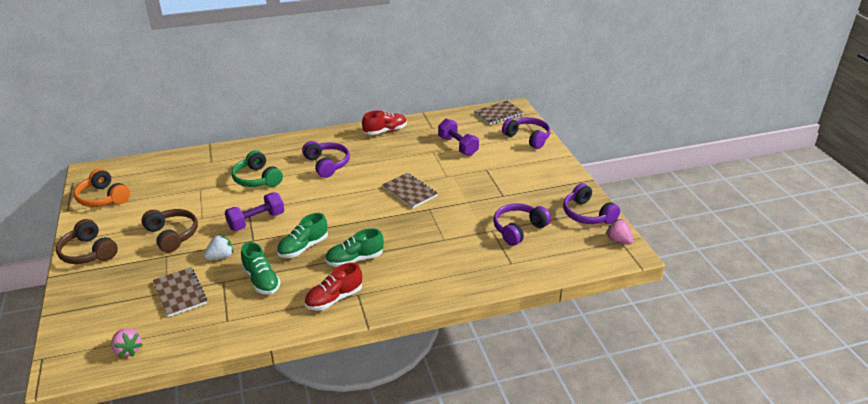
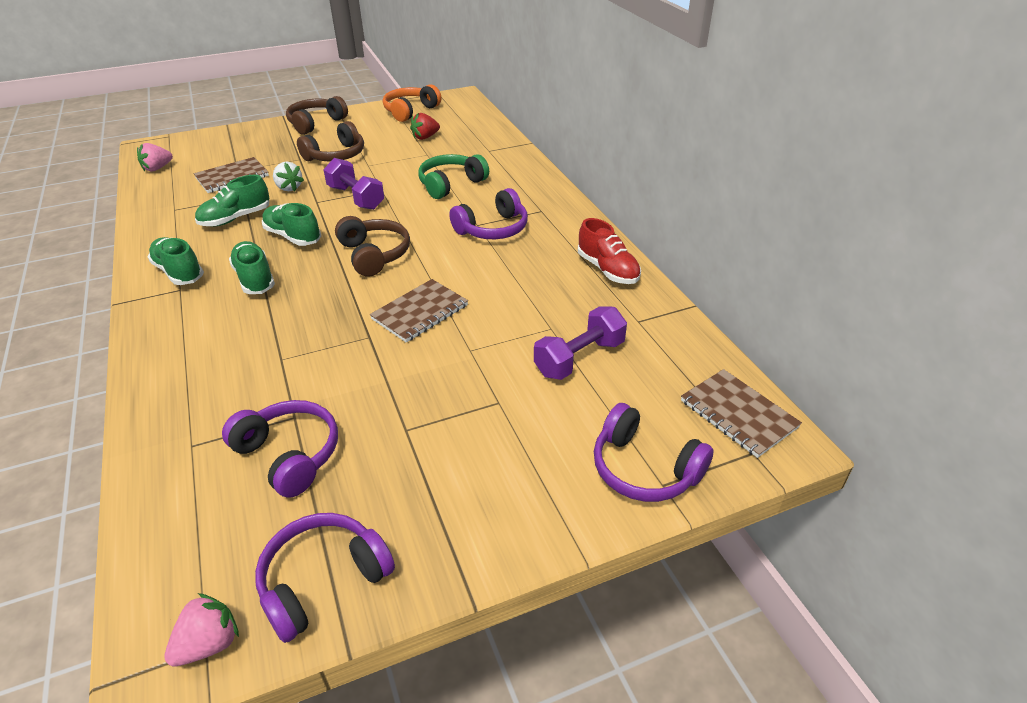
camera: 85 degrees right, 5 degrees up
red shoe [304,262,362,311] -> green shoe [148,237,204,285]
purple headphones [502,117,550,149] -> purple headphones turned 90 degrees clockwise [594,403,714,502]
none -> brown headphones [335,216,410,277]
none -> red strawberry [410,113,440,140]

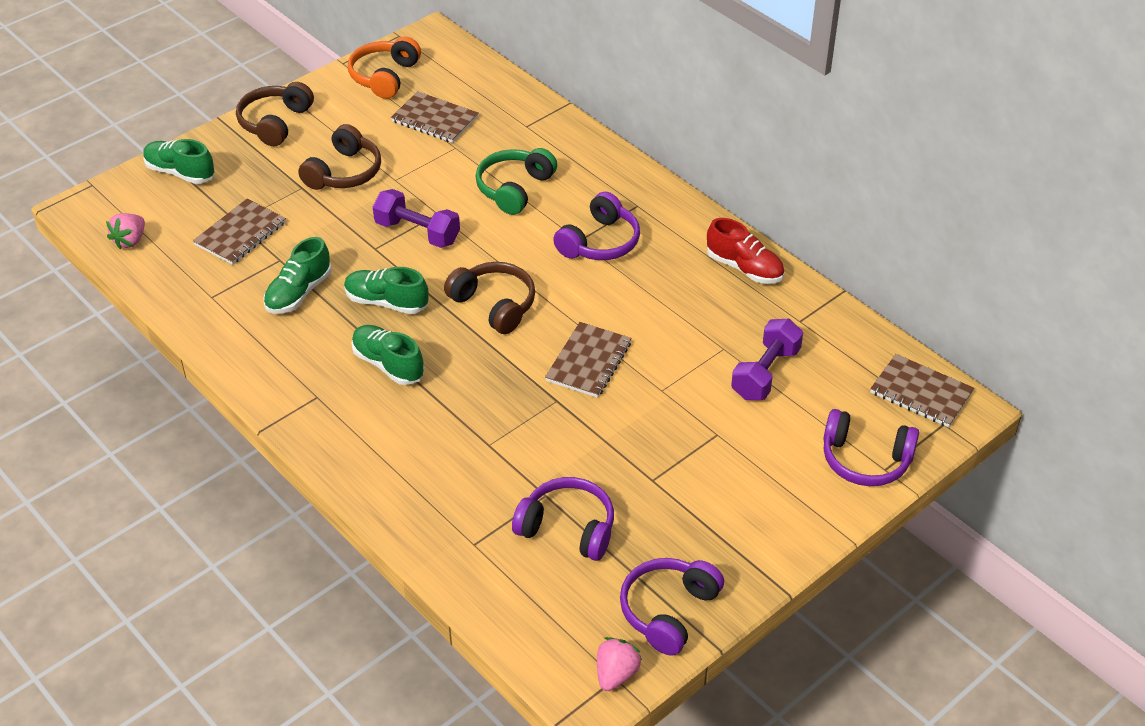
camera: 20 degrees left, 5 degrees up
green shoe [148,237,204,285] -> green shoe moved to [143,139,215,184]
white strawberry [273,162,304,191] -> none
red strawberry [410,113,440,140] -> brown notebook [391,91,479,143]

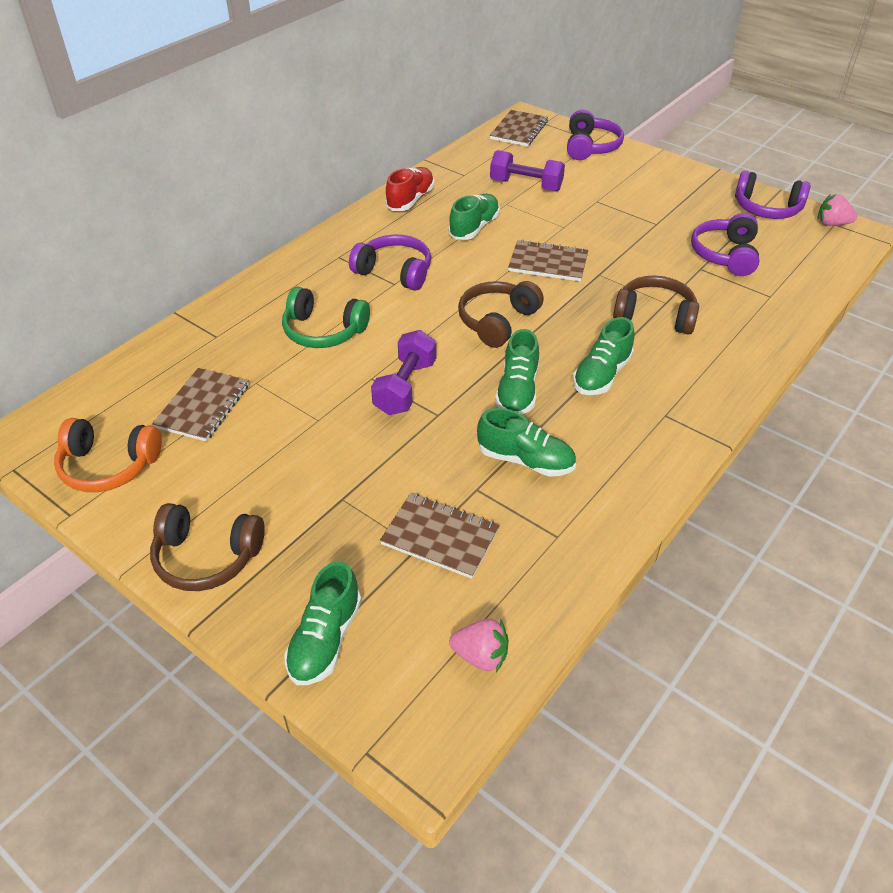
camera: 100 degrees left, 0 degrees up
brown headphones [298,124,381,190] -> brown headphones moved to [613,276,699,335]
none -> green shoe [448,194,500,240]

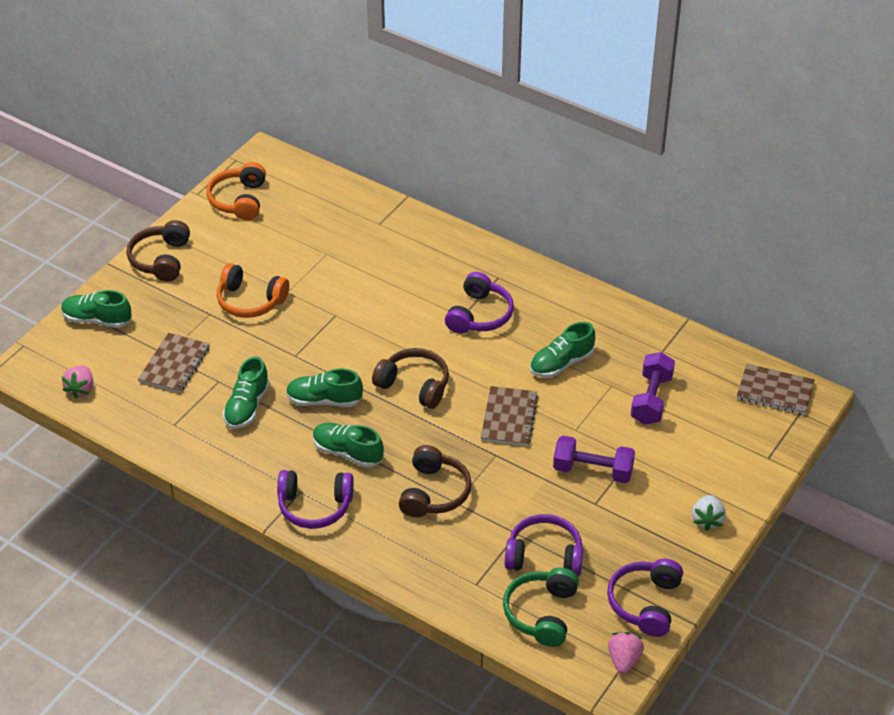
camera: 85 degrees right, 0 degrees up
brown notebook [152,368,249,441] -> none
green headphones [282,287,370,348] -> green headphones moved to [503,568,579,647]
purple dumbbell [371,330,437,415] -> purple dumbbell moved to [553,436,635,483]
red shoe [385,167,434,211] -> none
green shoe [448,194,500,240] -> green shoe turned 120 degrees clockwise [530,322,595,378]
purple headphones [567,110,624,160] -> purple headphones moved to [277,470,354,529]
none -> orange headphones [217,263,289,318]
none -> white strawberry [692,495,726,531]

